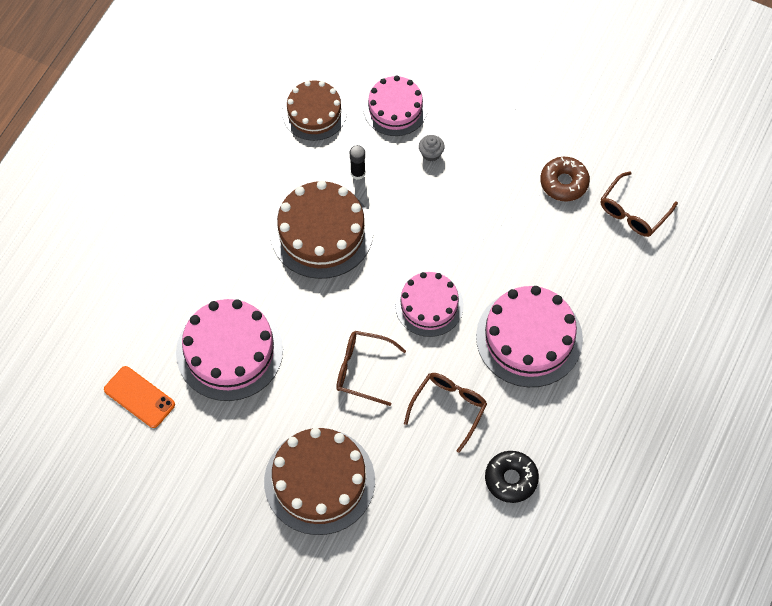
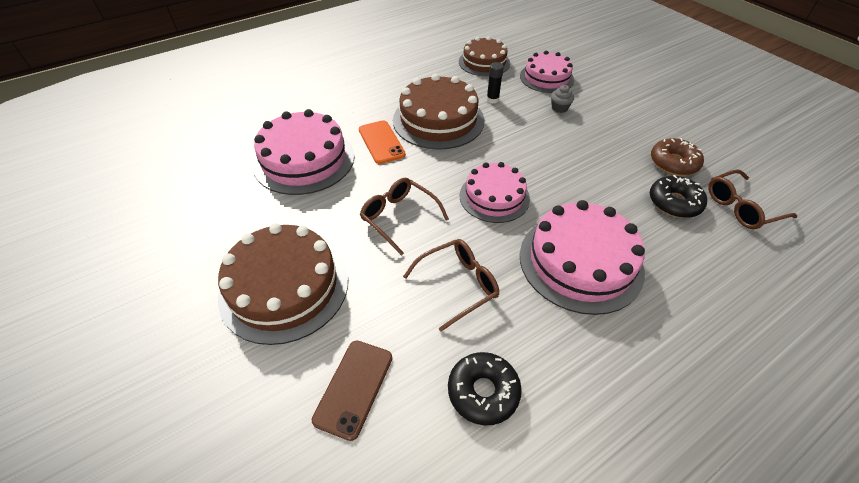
camera: 30 degrees right, 15 degrees down
orange phone [104,366,175,428] -> orange phone moved to [359,120,406,164]
none -> brown phone [312,340,392,441]
none -> black donut [650,175,707,218]

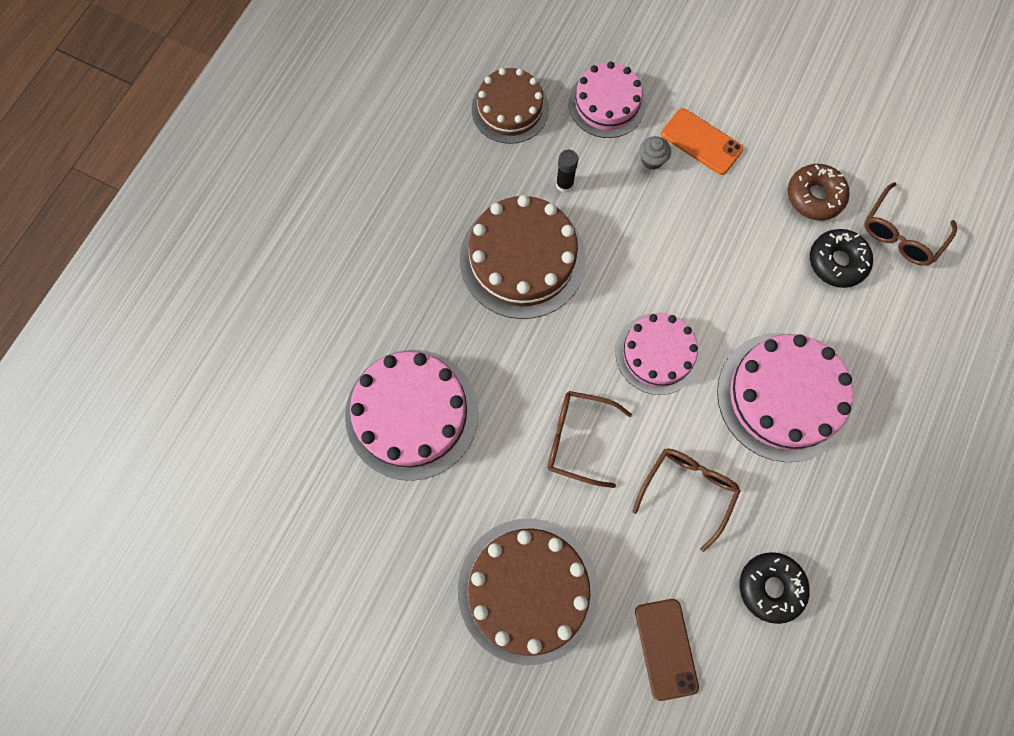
camera: 30 degrees left, 25 degrees up
orange phone [359,120,406,164] -> orange phone moved to [661,108,743,175]

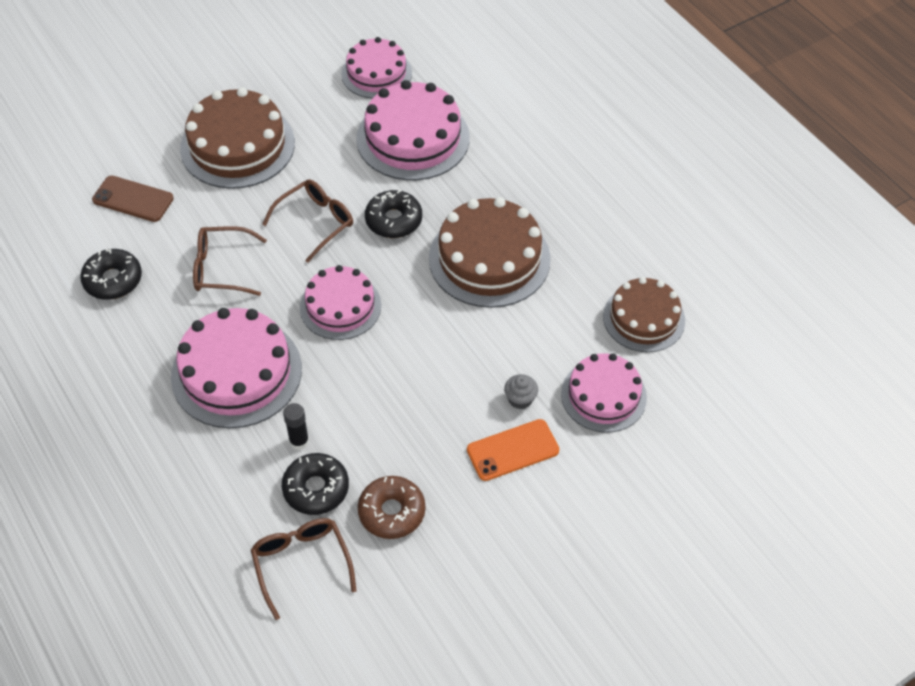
camera: 120 degrees right, 20 degrees down
black glue stick [556,150,578,193] -> black glue stick moved to [283,403,309,450]
brown glasses [632,448,741,552] -> brown glasses turned 120 degrees clockwise [193,226,267,296]
none -> pink cake [341,37,412,98]
none -> black donut [365,190,422,238]

